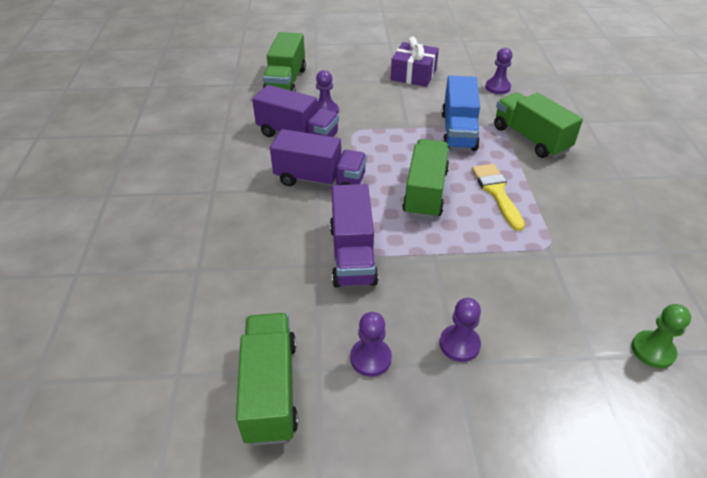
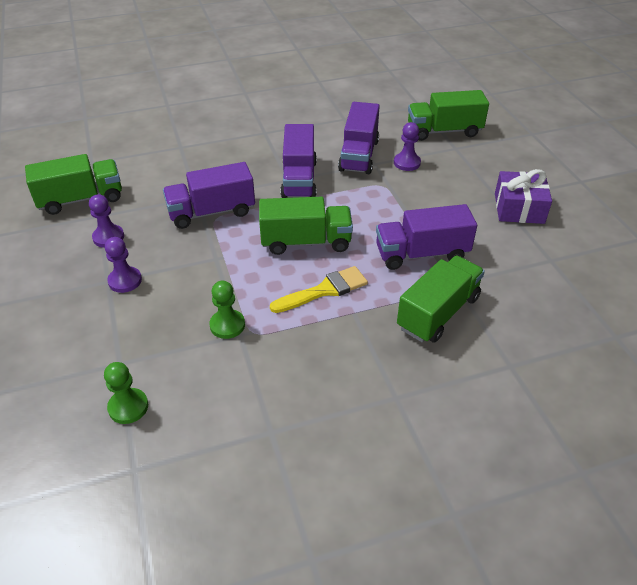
camera: 75 degrees right, 0 degrees up
blue truck [441,76,480,151] -> purple truck [376,204,477,270]
purple pawn [485,48,512,94] -> none
none -> green pawn [209,281,245,339]

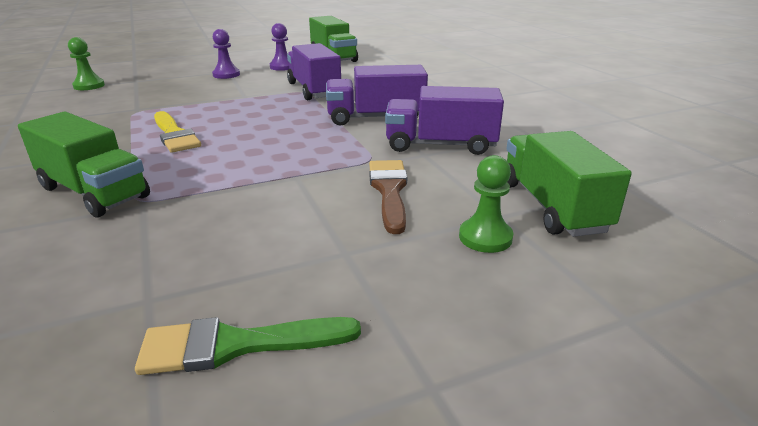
camera: 85 degrees right, 15 degrees down
green pawn [209,281,245,339] -> green pawn moved to [459,155,514,253]
green truck [259,197,353,255] -> none
purple truck [376,204,477,270] -> none
purple pawn [394,122,421,171] -> none
purple gift [495,169,552,224] -> none
none -> green brush [135,317,361,375]
none -> brown brush [369,160,407,234]

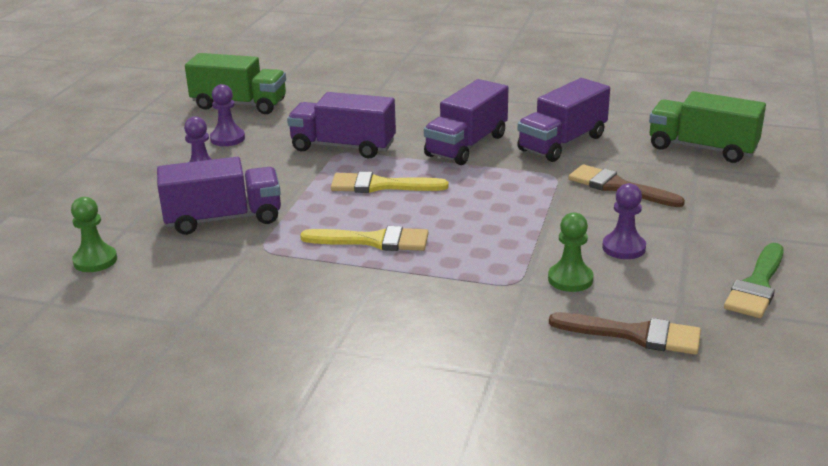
camera: 50 degrees left, 0 degrees up
green truck [18,112,150,218] -> none
green pawn [459,155,514,253] -> green pawn moved to [548,212,594,292]
none -> purple truck [157,157,281,235]
none -> yellow brush [331,171,448,193]
none -> brown brush [549,312,701,355]
none -> purple pawn [602,183,646,259]

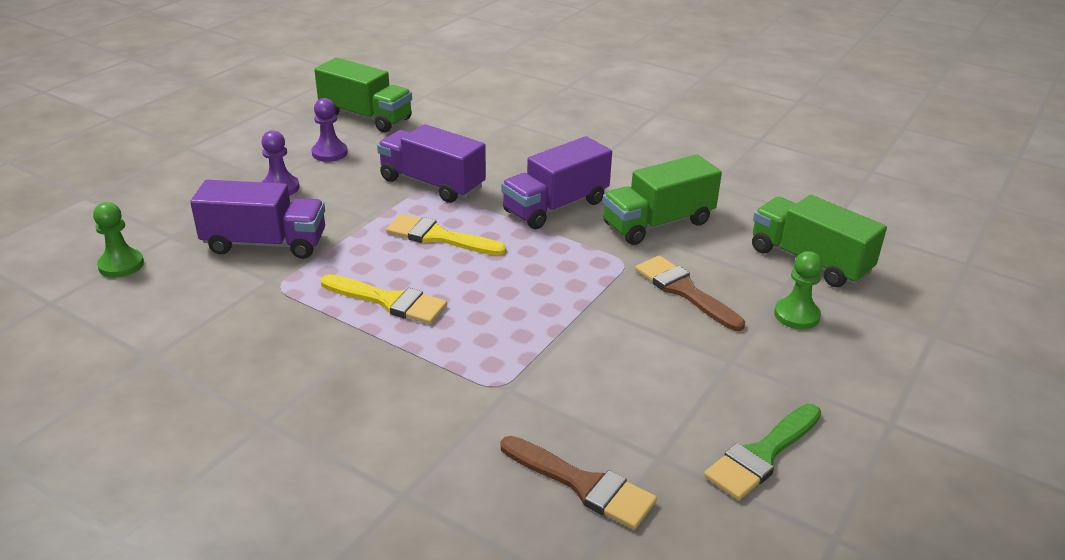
camera: 15 degrees right, 5 degrees up
purple truck [517,78,610,162] -> green truck [603,154,722,245]
green pawn [548,212,594,292] -> green pawn moved to [774,251,823,329]
purple pawn [602,183,646,259] -> none

